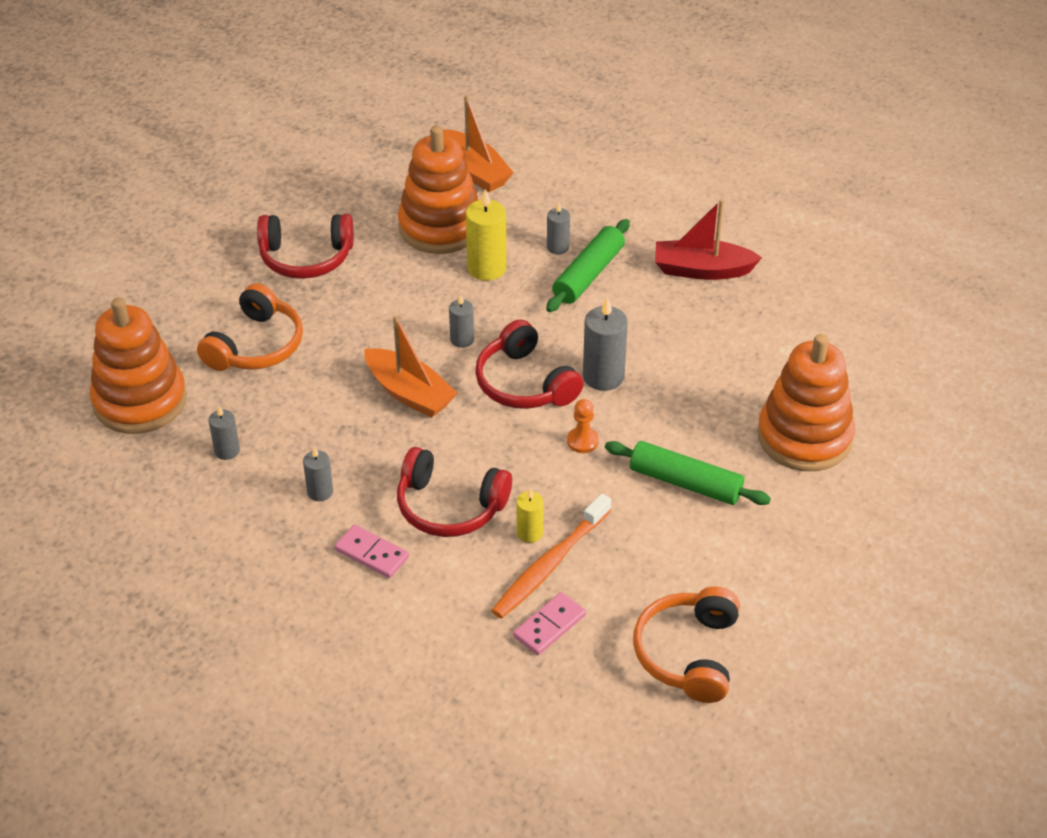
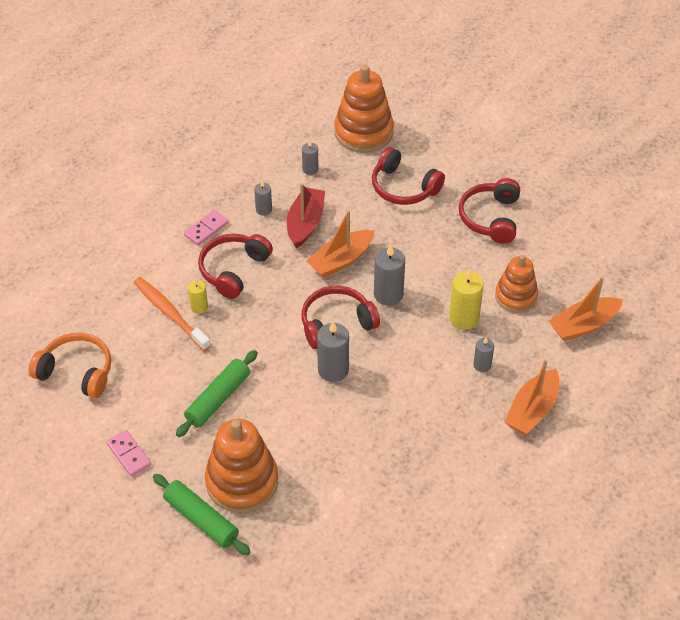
camera: 100 degrees right, 5 degrees up
orange headphones [197,283,303,371] -> red headphones [372,147,445,205]
orange stacking toy [398,125,478,254] -> orange stacking toy [495,255,538,313], size x0.65
grey candle [449,294,474,348] -> grey candle [374,244,405,305], size x1.71
pink domino [513,592,586,655] -> pink domino moved to [106,430,151,477]
green rolling pin [546,219,630,312] -> green rolling pin moved to [153,474,250,555]
orange pawn [567,399,599,453] -> none
red boat [655,199,762,280] -> red boat moved to [287,183,325,249]
none -> orange boat [505,359,560,435]

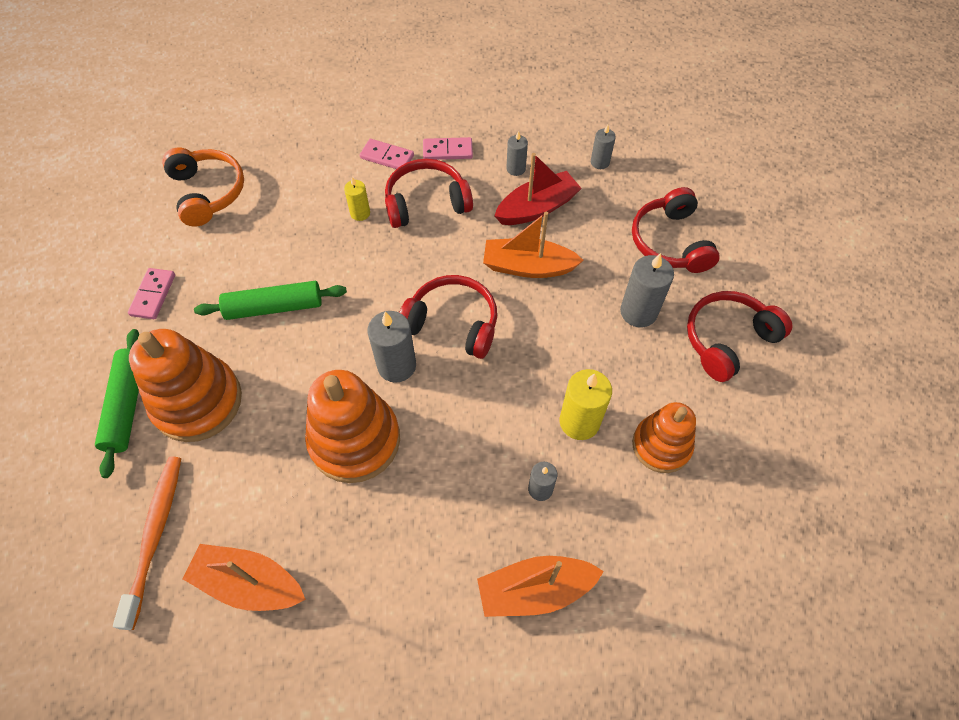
camera: 45 degrees right, 10 degrees up
orange toothbrush [134,277,211,351] -> orange toothbrush moved to [113,456,181,630]
orange stacking toy [334,65,394,153] -> orange stacking toy moved to [305,370,400,483]
grey candle [374,244,405,305] -> grey candle moved to [620,253,674,327]
orange boat [549,277,623,341] -> orange boat moved to [182,544,306,611]
none -> pink domino [360,139,414,169]

